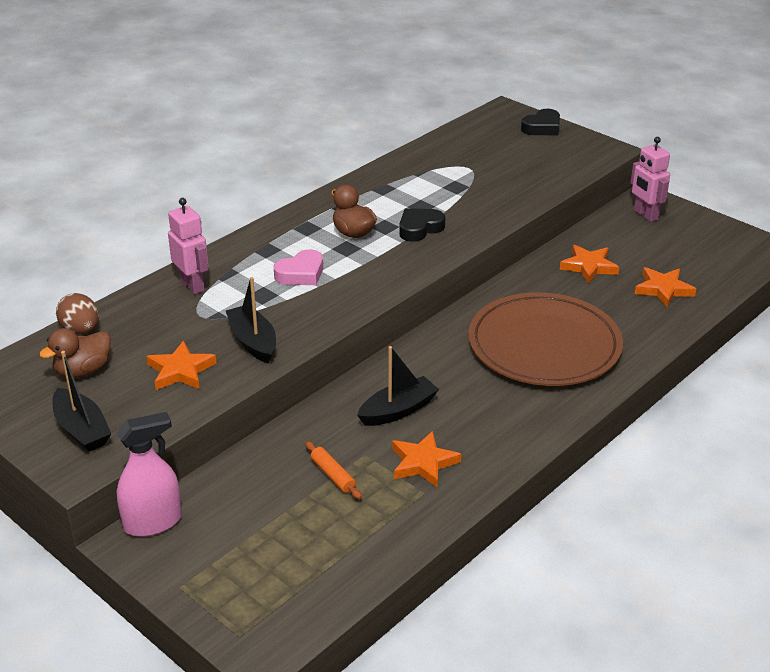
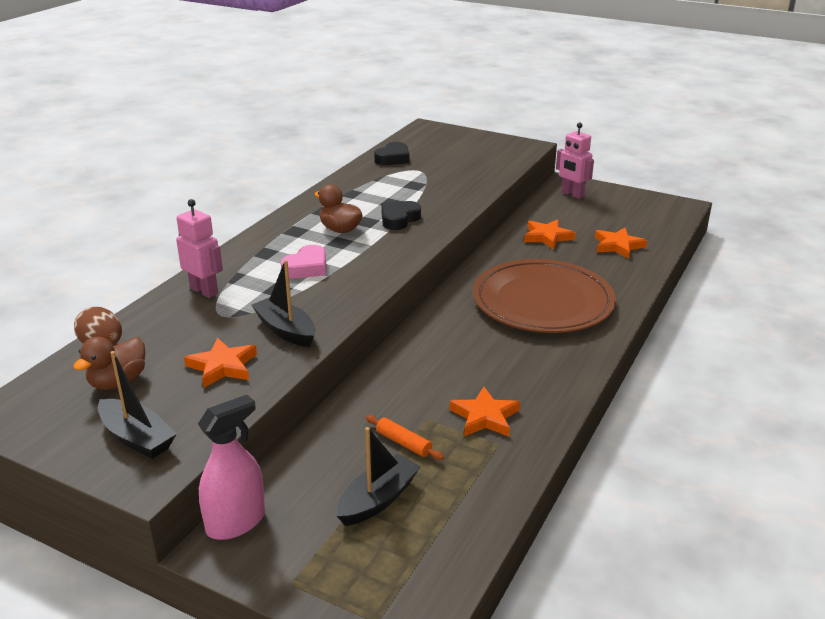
camera: 15 degrees left, 5 degrees down
black boat [357,346,439,426] -> black boat moved to [337,427,421,526]
black heart [521,109,560,135] -> black heart moved to [374,142,410,165]

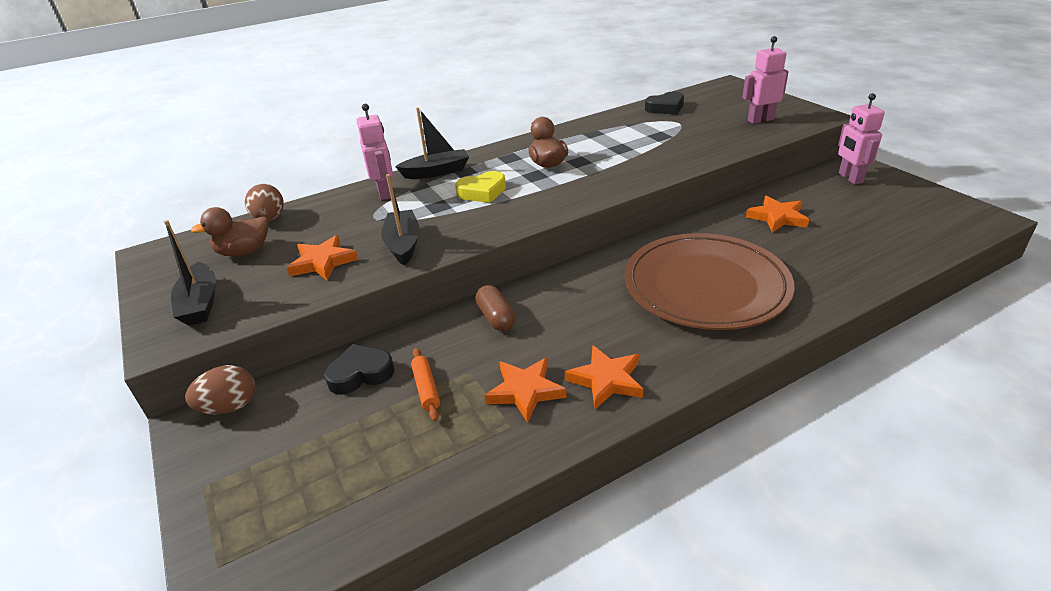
camera: 35 degrees right, 5 degrees up
pink spray bottle [198,395,265,540] -> brown egg [185,365,255,414]
pink heart [281,245,326,278] -> yellow heart [455,171,506,203]
black boat [337,427,421,526] -> black boat moved to [395,107,469,179]
black heart [381,201,421,230] -> black heart moved to [324,344,394,395]
orange star [595,228,647,259] -> orange star moved to [565,345,643,409]
none -> brown capsule [476,285,516,331]
none -> pink robot [742,36,789,124]

